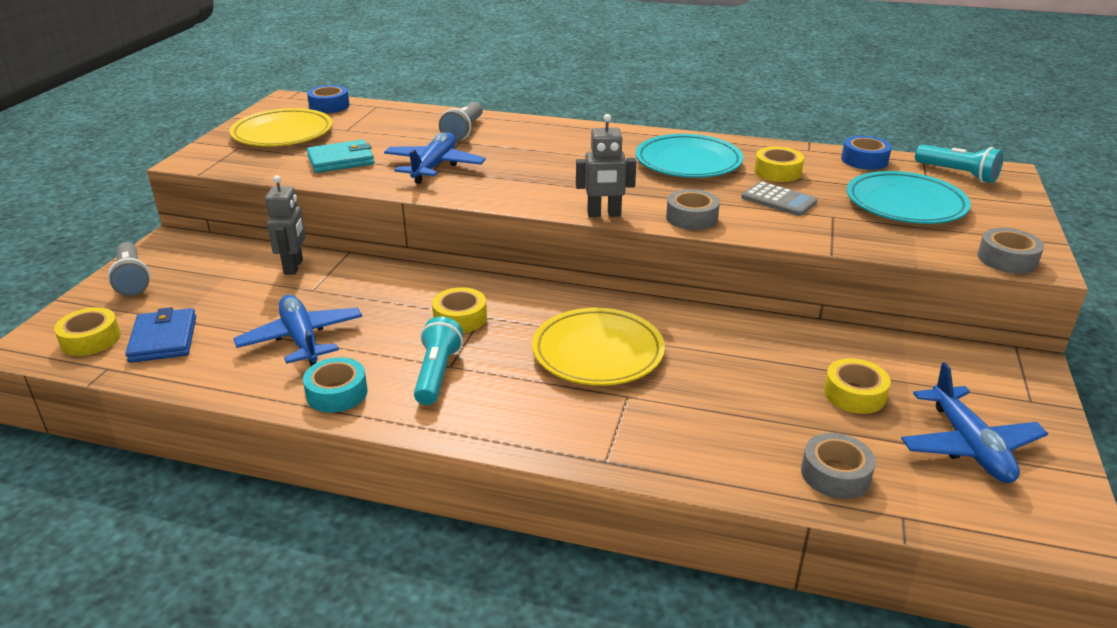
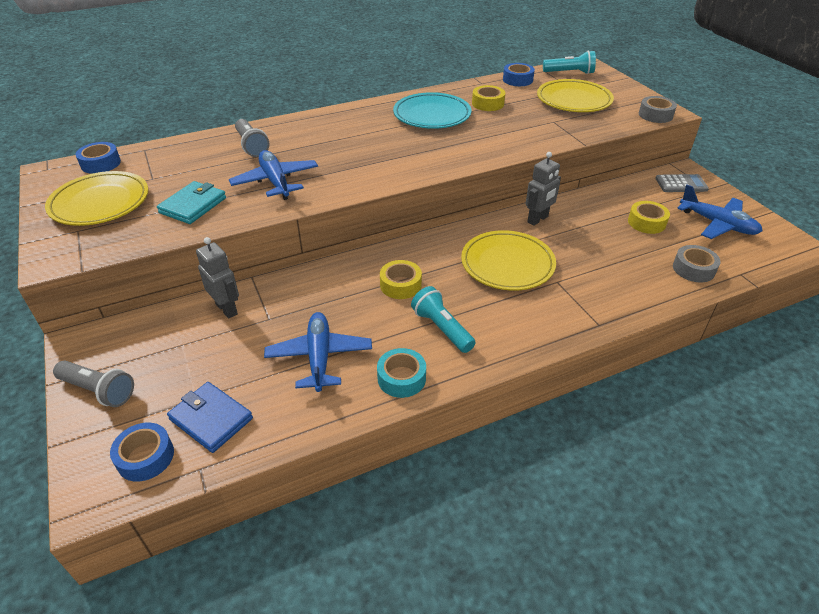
camera: 40 degrees left, 10 degrees up
yellow tape [54,307,121,356] -> blue tape [110,423,174,482]
blue plane [233,295,362,366] -> blue plane turned 60 degrees clockwise [264,312,372,392]
grey robot [576,114,637,217] -> grey robot moved to [526,152,561,226]
grey tape [666,189,720,230] -> none
grey calculator [741,181,818,216] -> grey calculator moved to [655,174,709,192]
turquoise plate [847,171,971,224] -> yellow plate [537,79,614,112]

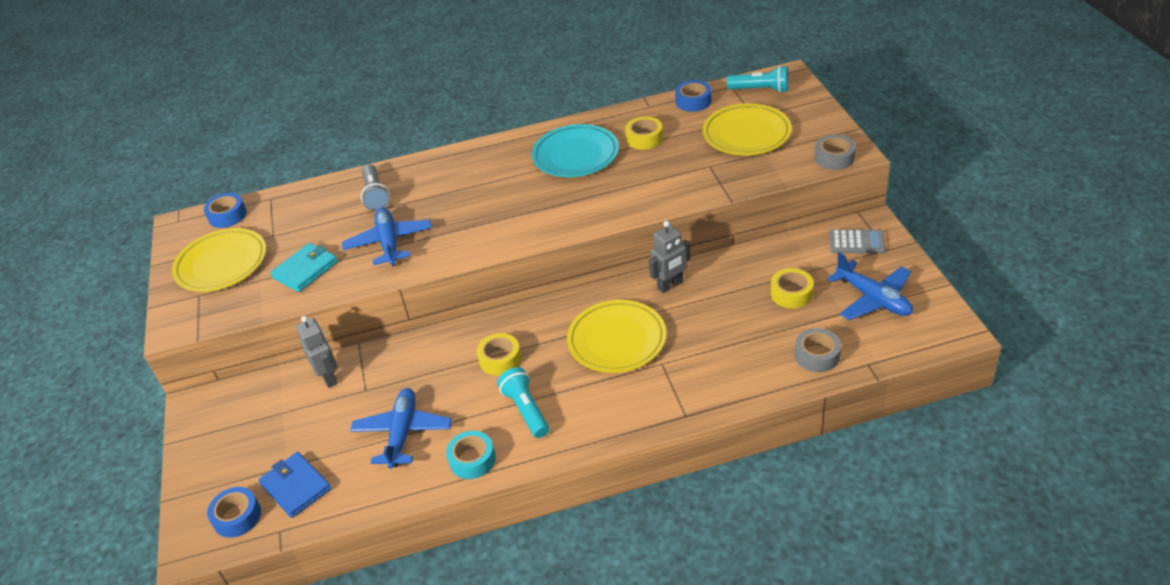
camera: 15 degrees right, 0 degrees up
grey flashlight [53,361,134,407] -> none

